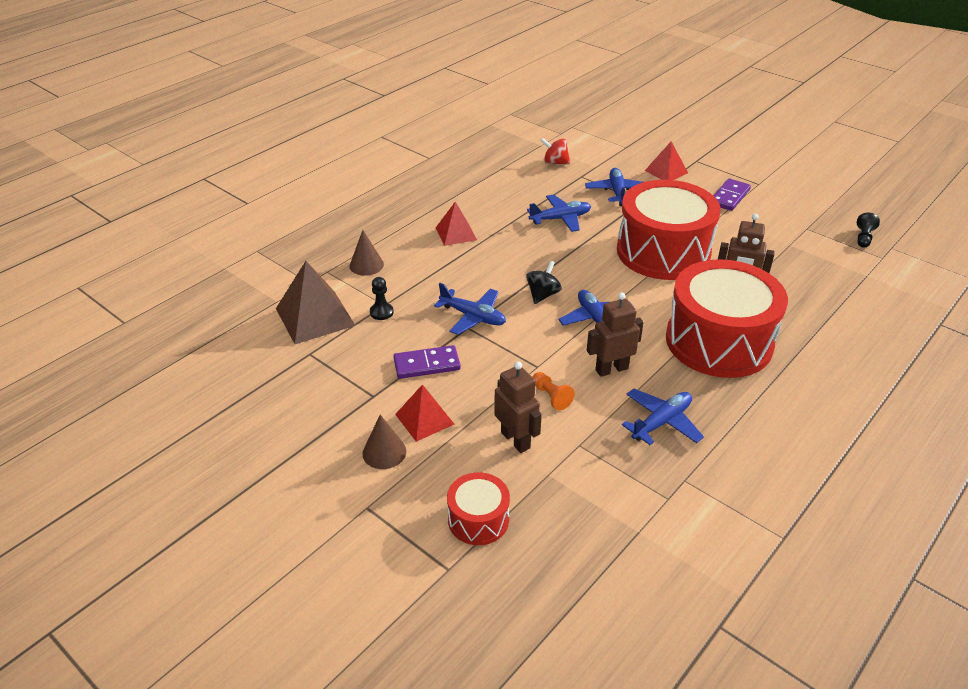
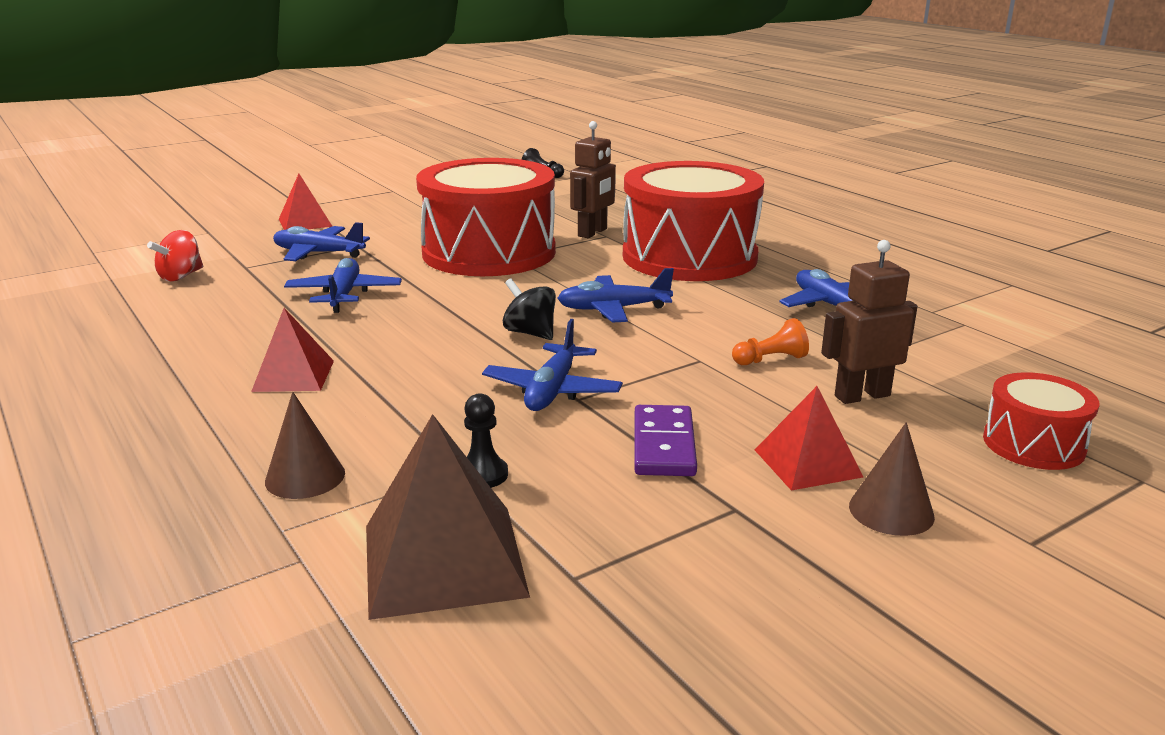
camera: 75 degrees left, 15 degrees down
blue plane [434,283,506,335] -> blue plane turned 150 degrees clockwise [482,319,623,411]
brown robot [587,292,644,377] -> none
purple domino [713,178,751,211] -> none

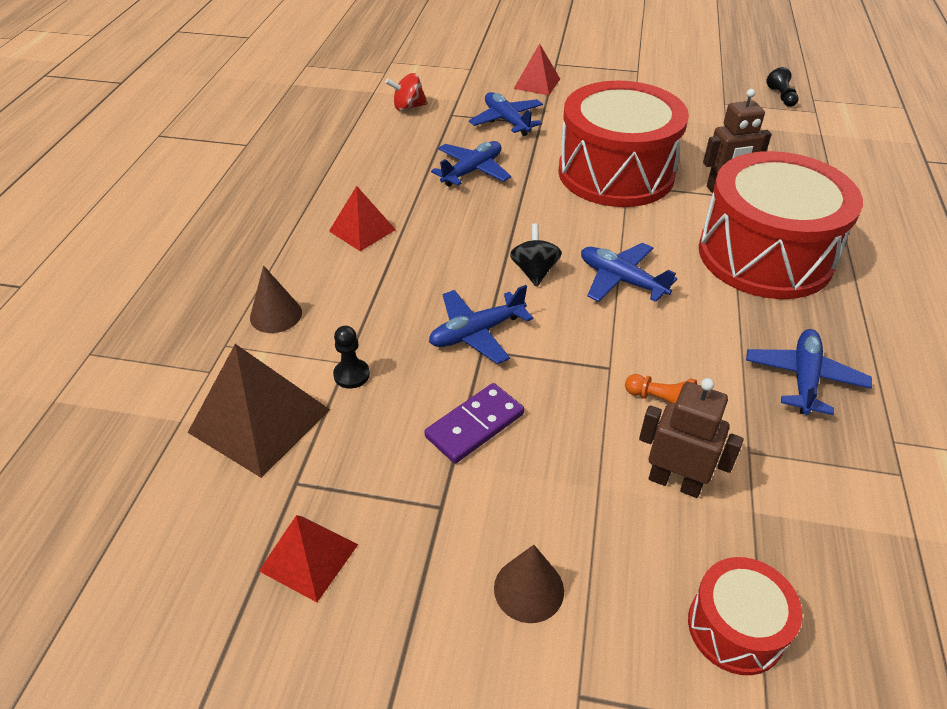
camera: 45 degrees right, 20 degrees up
red pyramid [755,386,863,491] -> red pyramid moved to [259,515,358,602]

